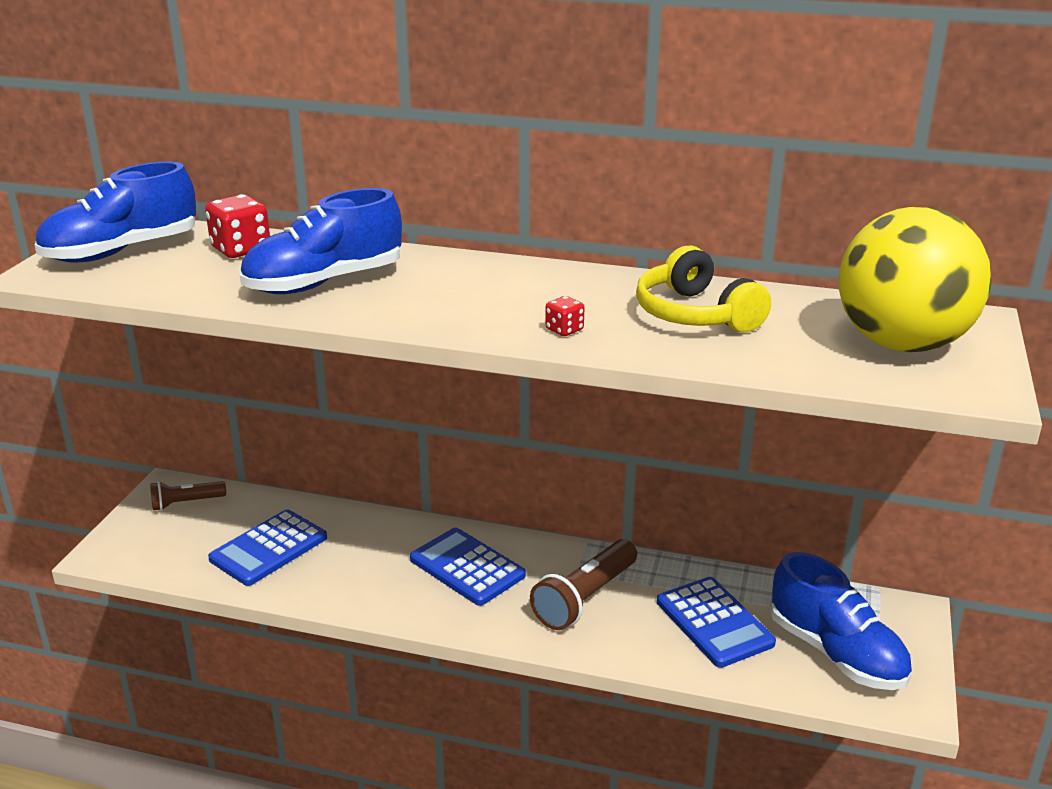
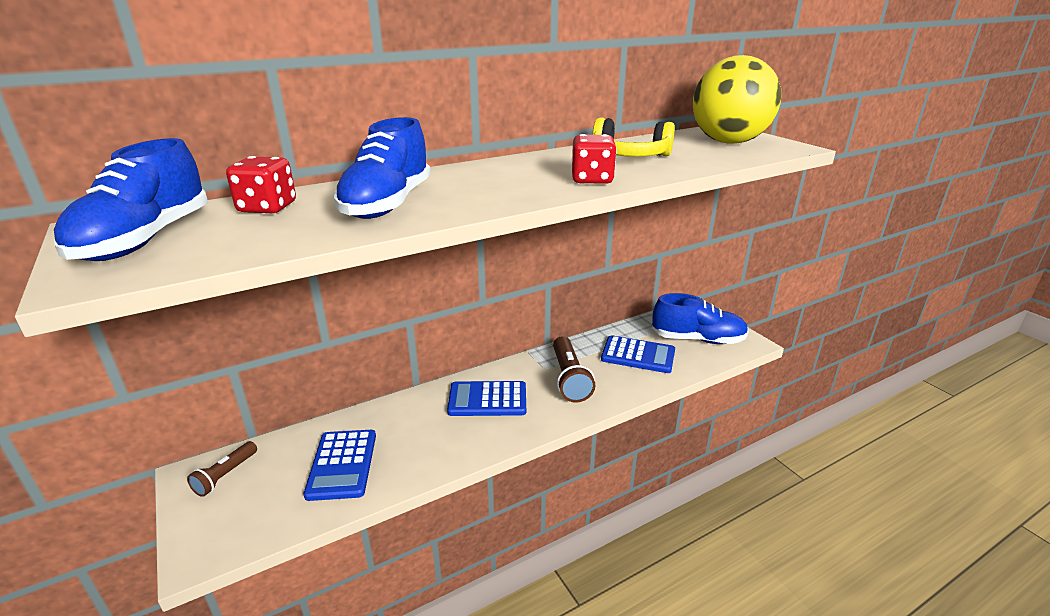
camera: 45 degrees left, 0 degrees up
red dice [545,296,584,336] -> red dice [572,134,617,184], size x1.87

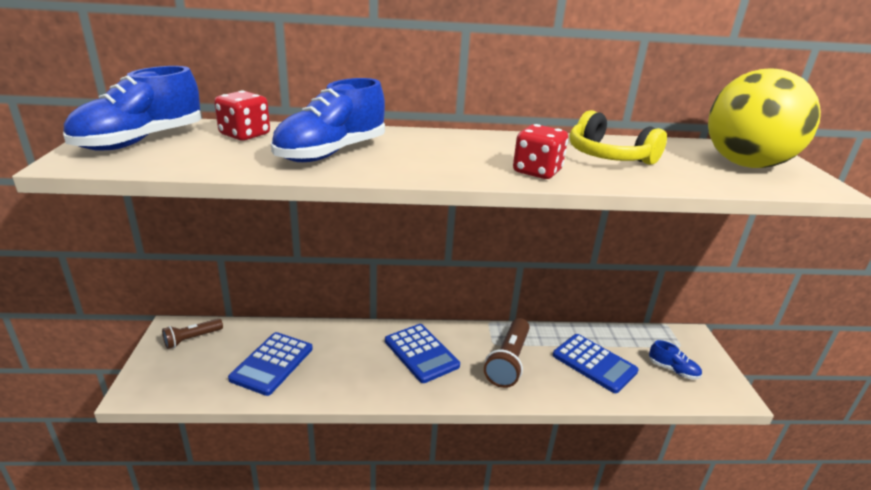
camera: 25 degrees right, 0 degrees up
blue calculator [447,381,526,416] -> blue calculator turned 150 degrees counterclockwise [385,324,460,383]
blue shoe [652,293,749,344] -> blue shoe [649,340,702,379], size x0.50

